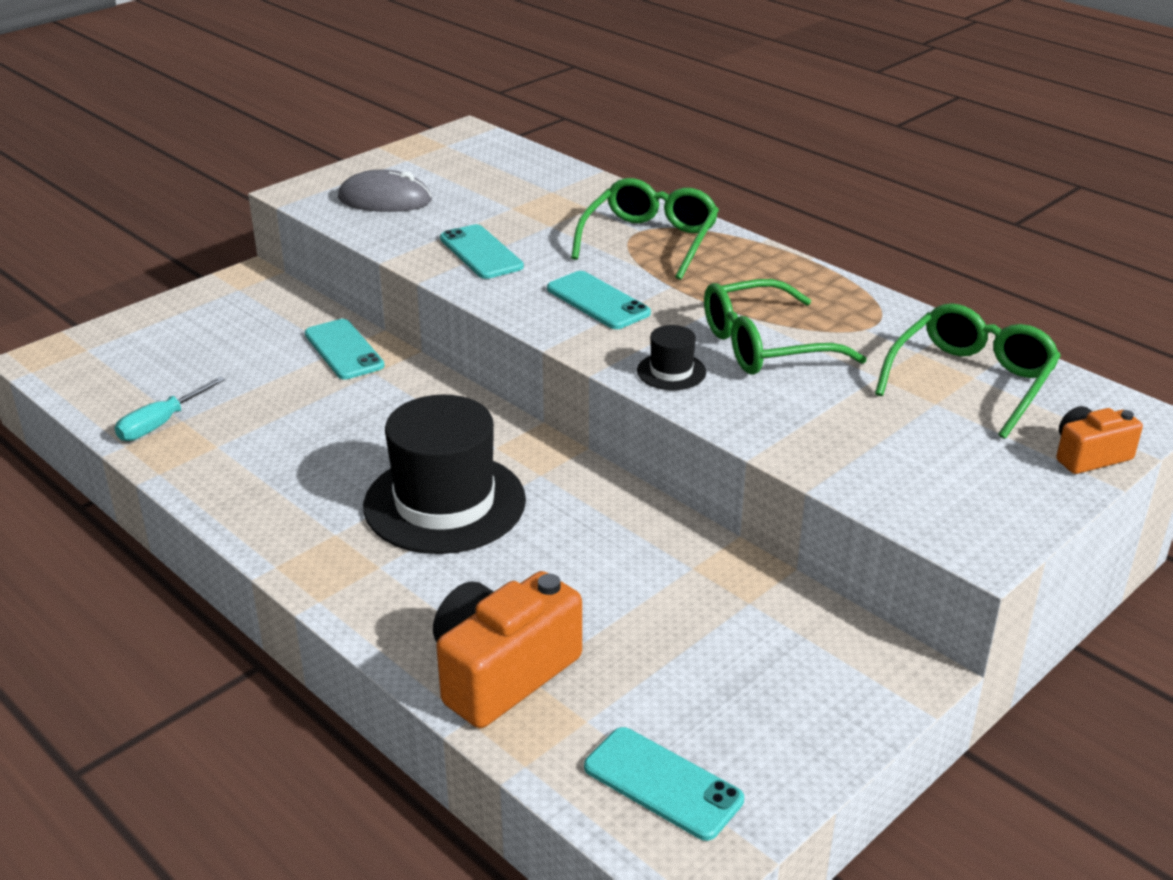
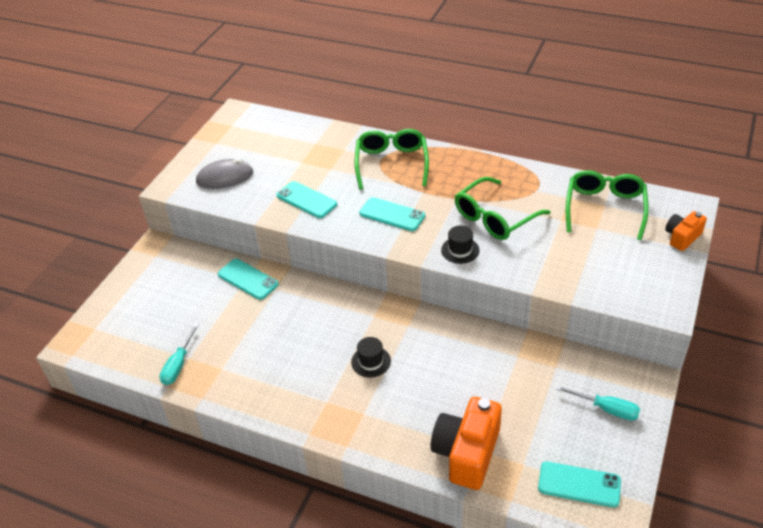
camera: 20 degrees left, 10 degrees up
black hat [363,395,526,554] -> black hat [351,337,391,378], size x0.44
none -> turquoise screwdriver [556,385,640,421]

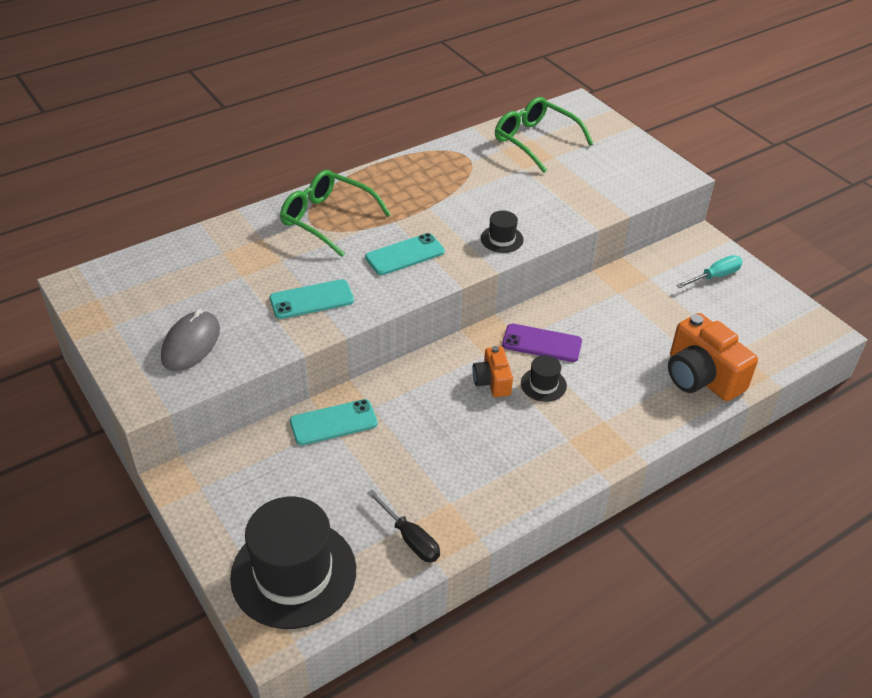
camera: 60 degrees left, 0 degrees up
turquoise screwdriver [160,323,199,385] -> black screwdriver [367,490,440,562]
green glasses [455,177,551,240] -> none
turquoise phone [538,461,621,508] -> none
orange camera [665,211,707,251] -> orange camera moved to [472,346,513,397]
none -> black hat [230,496,356,629]
none -> purple phone [502,324,582,362]

